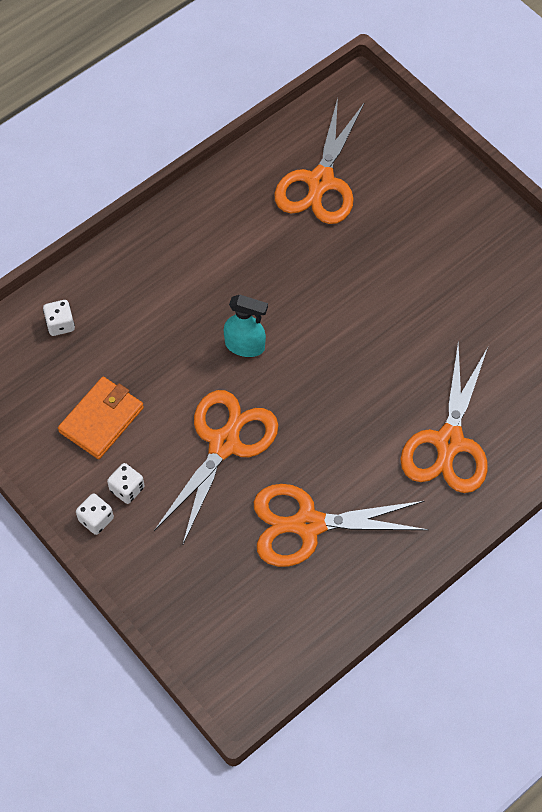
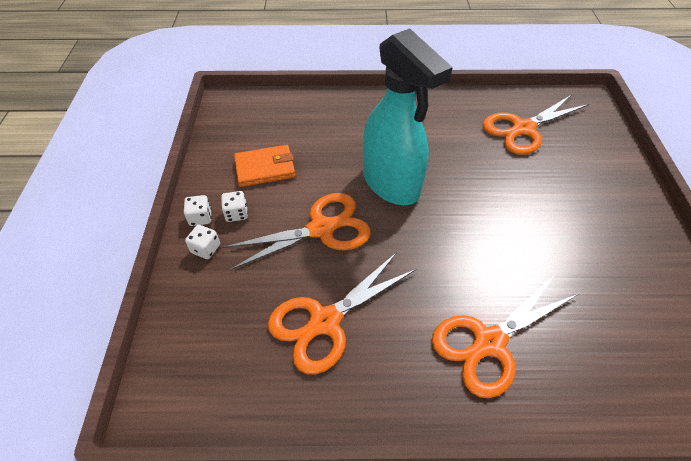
camera: 40 degrees right, 10 degrees down
white dice [43,300,75,336] -> white dice moved to [185,225,220,259]
turquoise spray bottle [224,295,268,357] -> turquoise spray bottle [363,28,453,205], size x2.19
orange scissors [254,484,429,567] -> orange scissors turned 75 degrees counterclockwise [268,252,416,374]

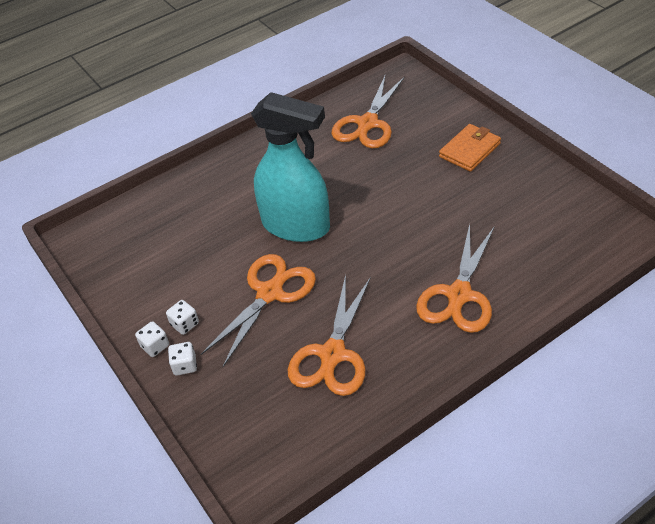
camera: 30 degrees left, 5 degrees down
orange wallet [234,145,295,187] -> orange wallet moved to [439,124,501,172]

